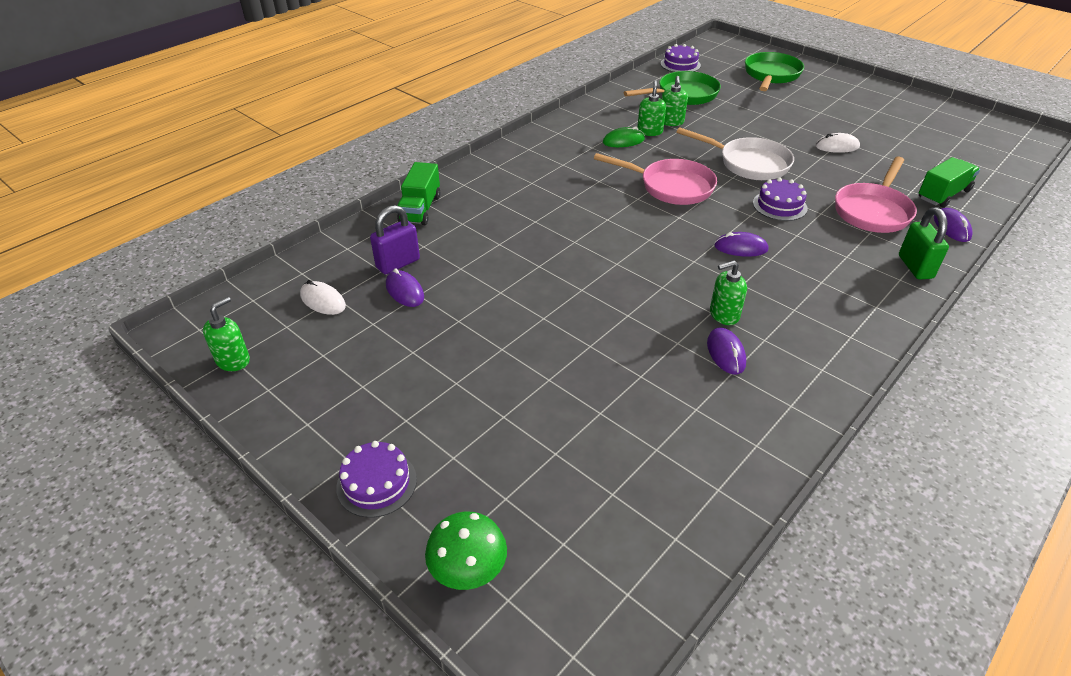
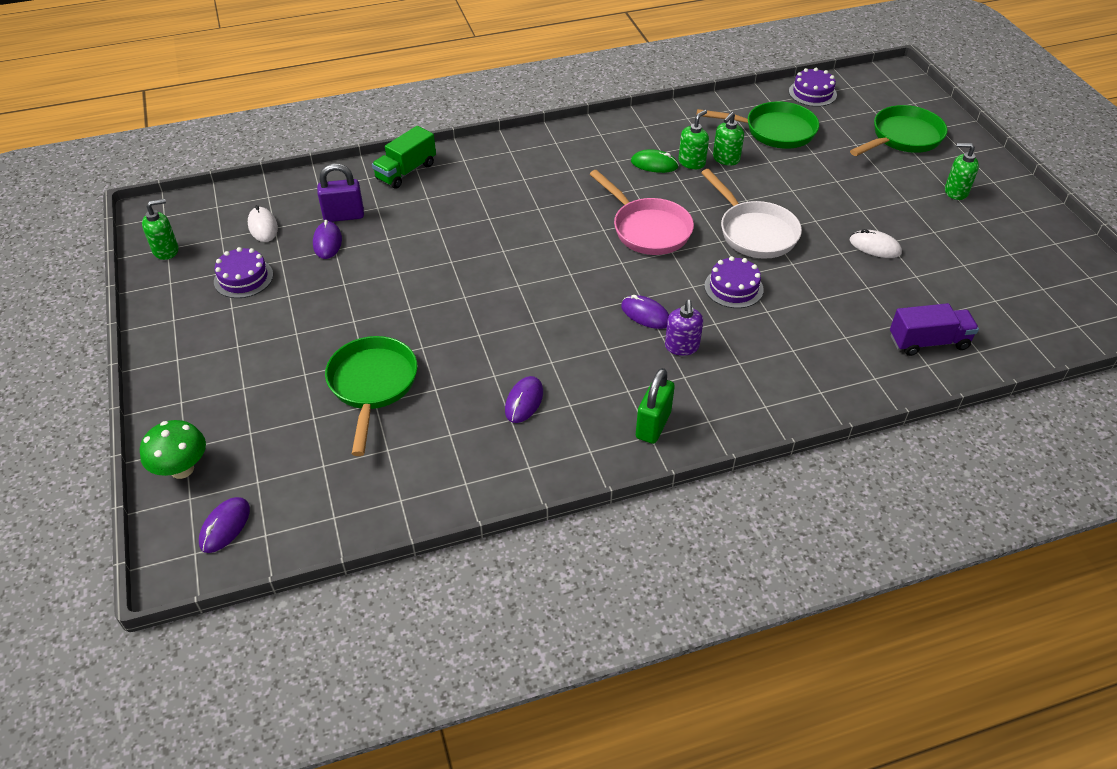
camera: 30 degrees right, 5 degrees up
purple cake [336,441,417,518] -> purple cake moved to [214,247,273,298]
green soap dispenser [710,260,747,325] -> green soap dispenser moved to [945,143,979,200]
pink pan [835,157,917,233] -> none
green padlock [899,207,949,279] -> green padlock moved to [636,368,675,444]
green truck [919,157,980,208] -> purple truck [890,303,979,356]
purple mouse [934,208,973,242] -> purple mouse moved to [199,497,250,553]
none -> green pan [325,336,417,456]
none -> purple soap dispenser [665,300,703,356]

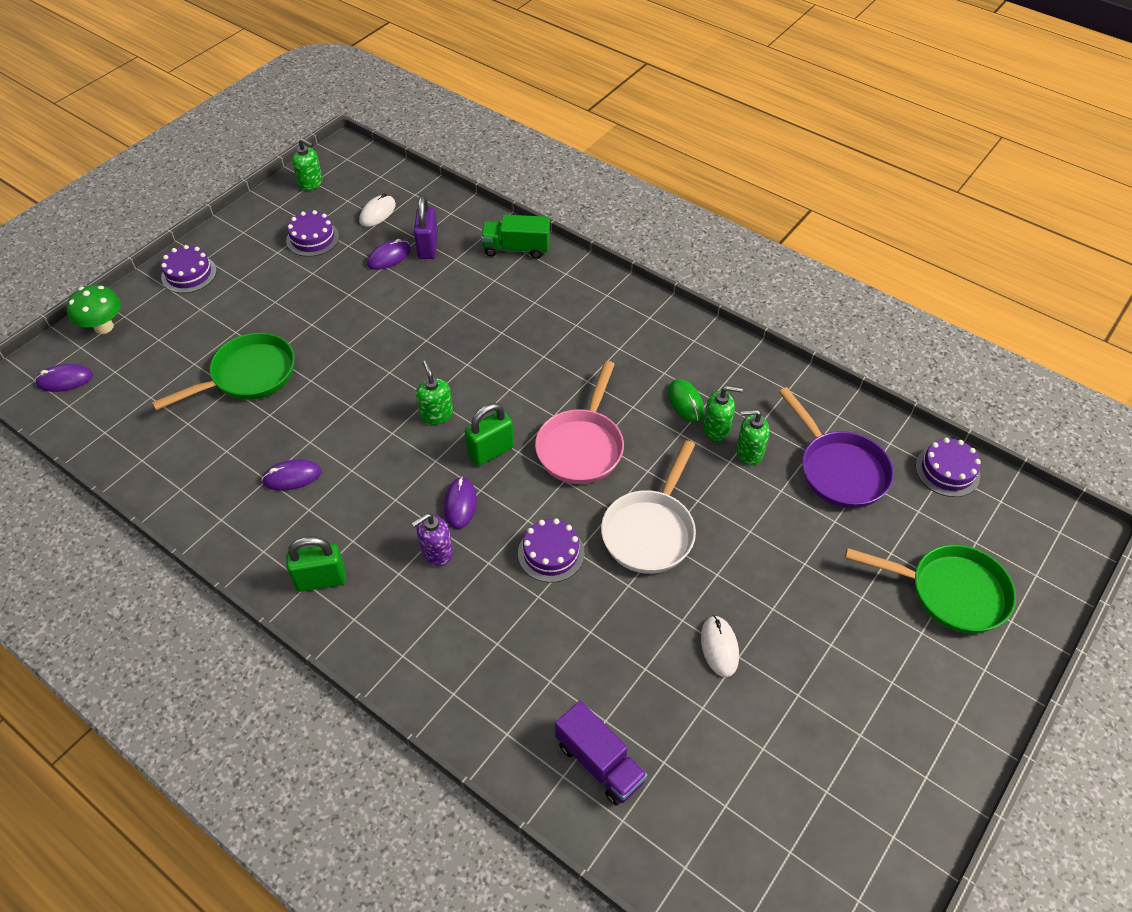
camera: 55 degrees right, 5 degrees up
purple padlock [317,164,364,222] -> purple padlock turned 45 degrees clockwise [414,195,438,259]
green pan [697,102,819,149] -> purple pan [779,387,894,508]
green soap dispenser [945,143,979,200] -> green soap dispenser moved to [416,361,453,425]
none -> purple cake [161,245,217,293]
none -> green padlock [465,403,514,466]

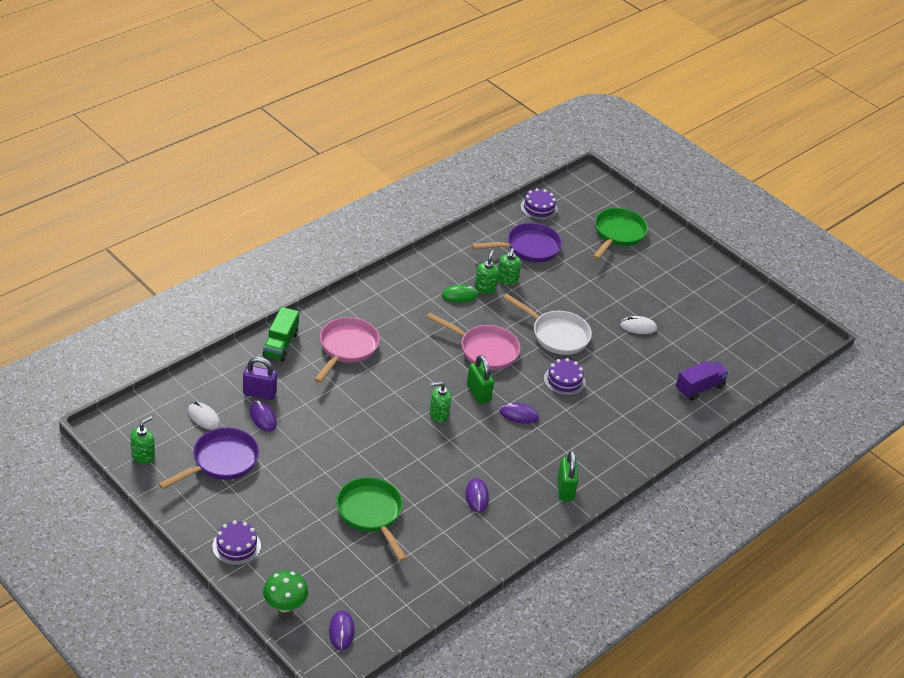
camera: 85 degrees left, 10 degrees down
purple cake [286,210,339,257] -> purple pan [158,427,259,489]
purple soap dispenser [412,513,453,566] -> none
none -> pink pan [314,317,380,383]

